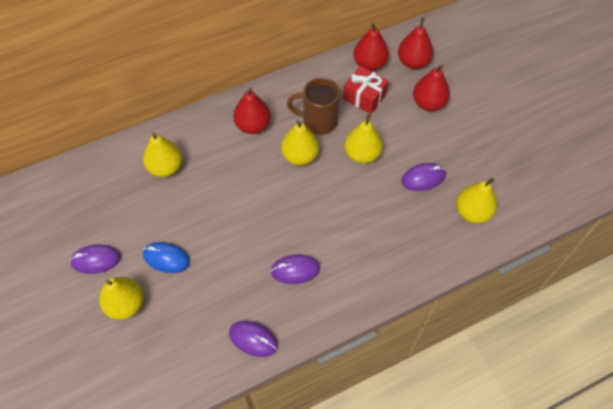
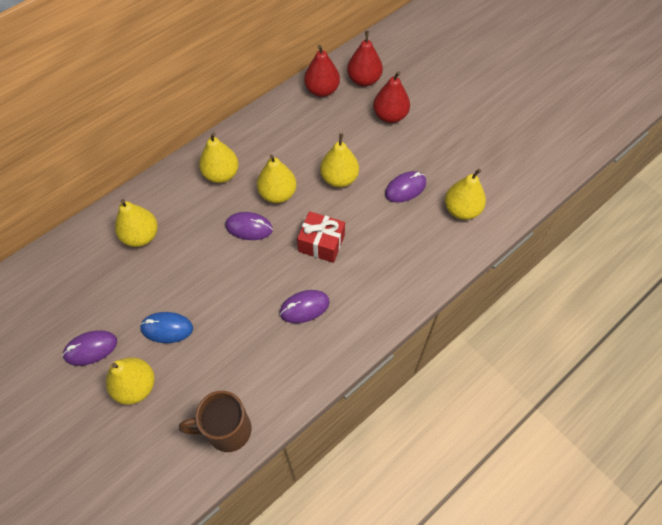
camera: 15 degrees left, 0 degrees up
purple mouse [229,321,278,357] -> purple mouse moved to [225,212,273,240]
red pear [233,87,271,134] -> yellow pear [199,132,239,183]
brown mug [287,77,340,135] -> brown mug moved to [179,391,252,452]
red gift [343,66,389,114] -> red gift moved to [297,211,345,263]

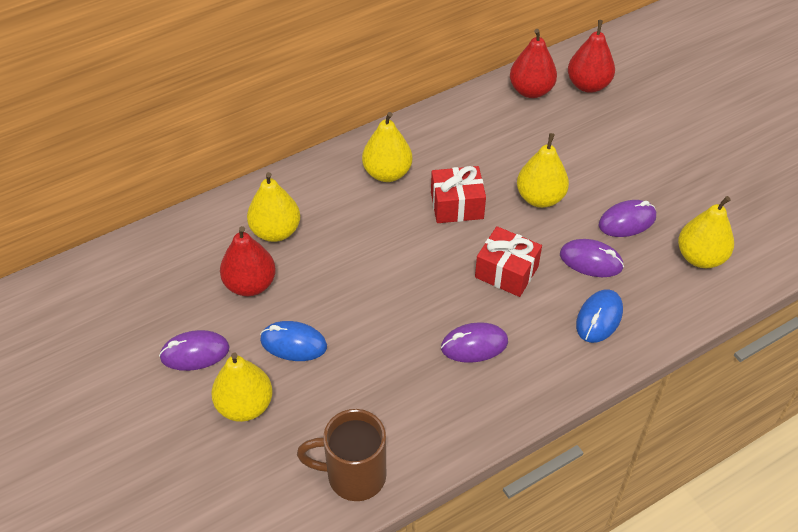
camera: 10 degrees right, 10 degrees down
purple mouse [225,212,273,240] -> purple mouse moved to [560,239,624,277]
yellow pear [257,154,297,203] -> red gift [431,166,486,223]
red pear [373,71,410,123] -> red pear moved to [220,226,276,296]
none -> blue mouse [576,289,623,343]

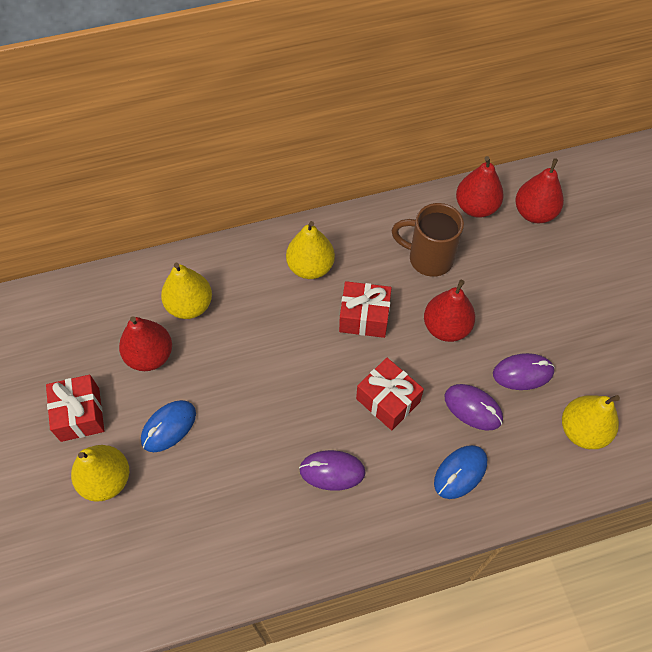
camera: 15 degrees right, 10 degrees up
purple mouse [159,330,230,371] -> red gift [46,375,104,442]
blue mouse [260,321,327,361] -> blue mouse turned 75 degrees counterclockwise [141,400,196,452]
brown mug [297,409,386,501] -> brown mug moved to [391,203,464,277]
yellow pear [517,133,569,208] -> red pear [424,280,475,342]

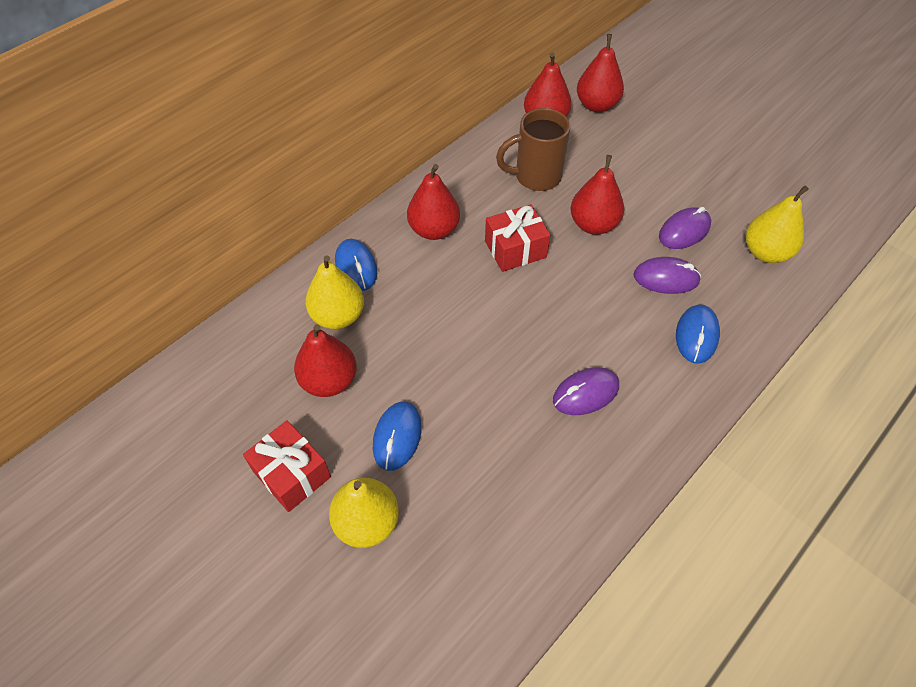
camera: 30 degrees left, 5 degrees down
yellow pear [286,221,335,279] -> red pear [407,164,460,240]
red gift [356,358,424,430] -> none
none -> blue mouse [335,239,377,291]

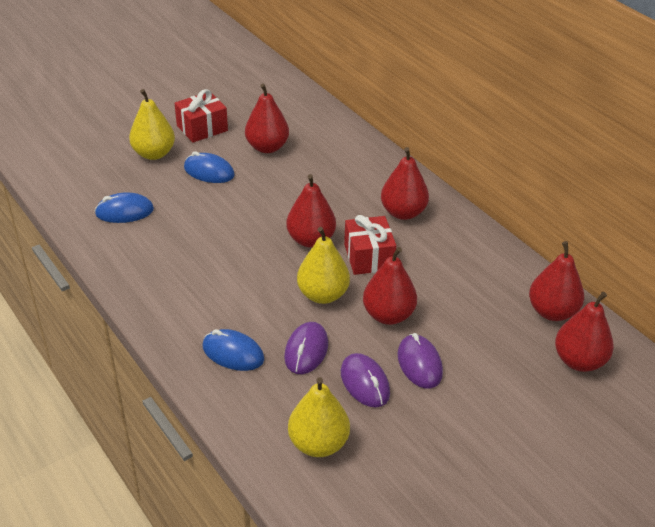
camera: 100 degrees right, 15 degrees down
yellow pear [305,256,364,329] -> yellow pear moved to [297,227,350,304]
blue mouse [335,239,377,291] -> blue mouse moved to [95,192,154,223]
brown mug [496,108,570,191] -> none
purple mouse [553,367,619,415] -> purple mouse moved to [398,333,443,389]
none -> red pear [286,174,336,248]

